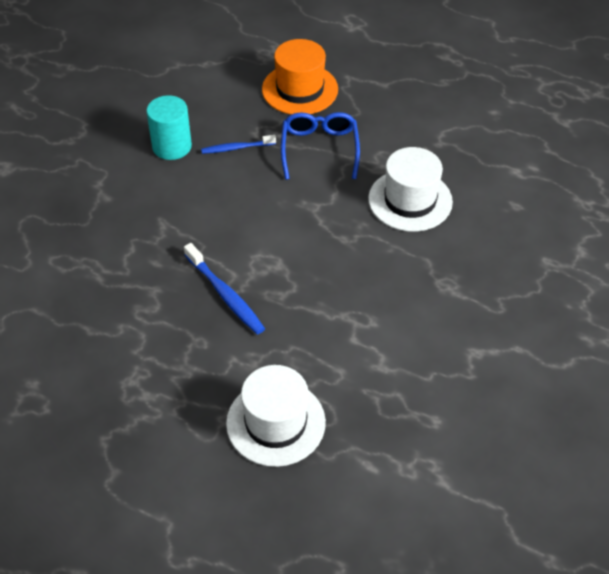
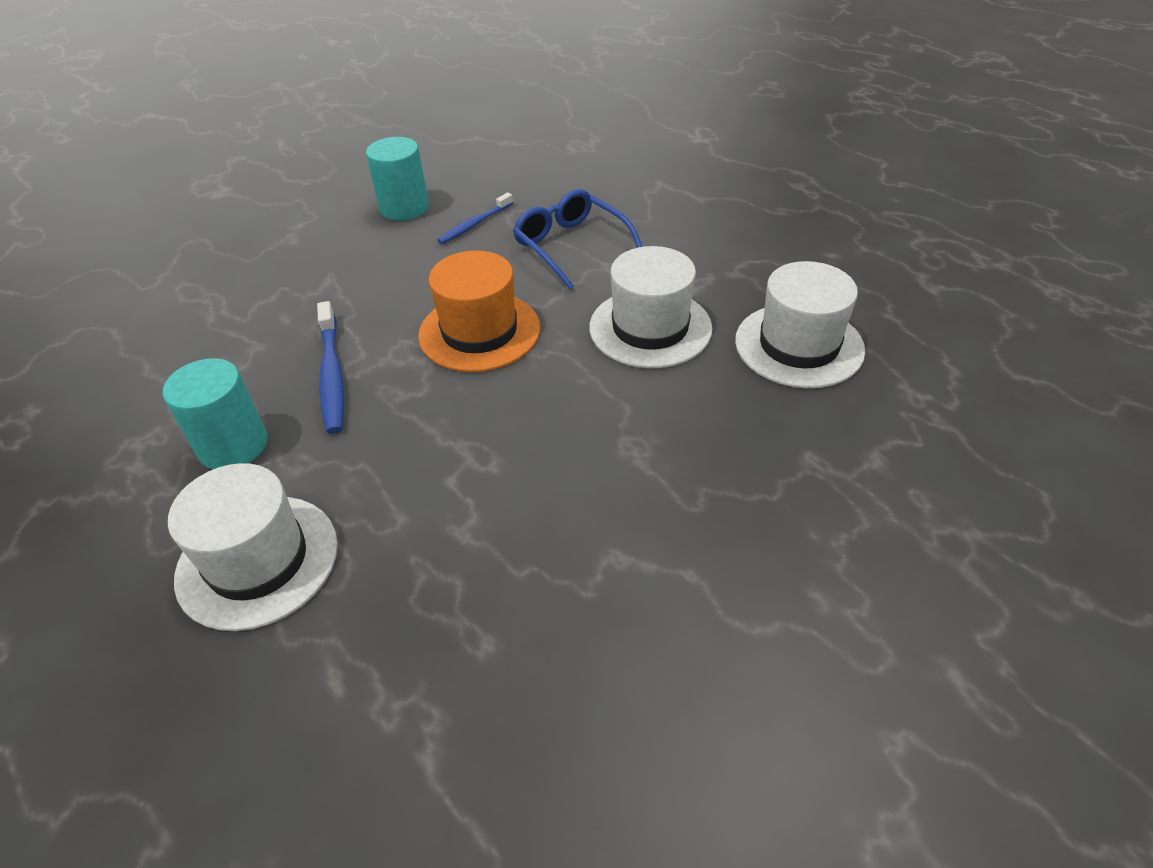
camera: 25 degrees right, 5 degrees down
blue toothbrush [201,135,276,154] -> blue toothbrush turned 60 degrees counterclockwise [437,192,513,244]
orange hat [262,39,338,114] -> orange hat moved to [418,250,540,372]
blue glasses [281,112,360,180] -> blue glasses turned 60 degrees counterclockwise [513,189,643,289]
none -> turquoise cylinder [163,358,268,469]
none -> white hat [735,261,865,388]

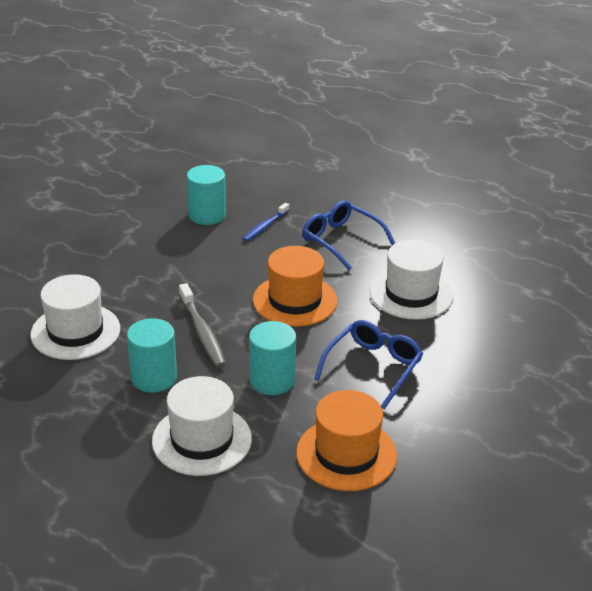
camera: 10 degrees left, 10 degrees down
blue toothbrush [317,301,344,434] -> grey toothbrush [179,283,226,368]
white hat [735,261,865,388] -> white hat moved to [30,274,120,360]
none -> turquoise cylinder [249,321,296,395]
none -> orange hat [296,390,397,491]
none -> blue glasses [314,320,423,409]

